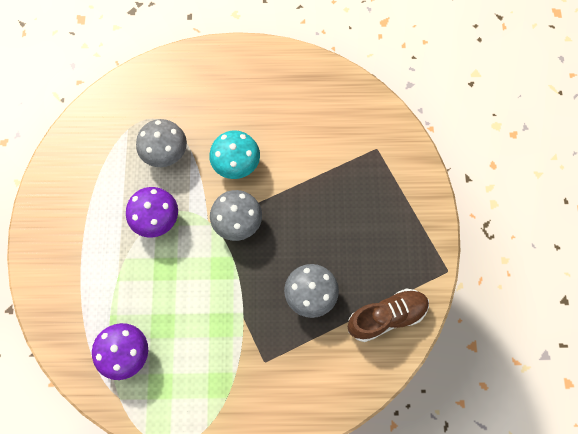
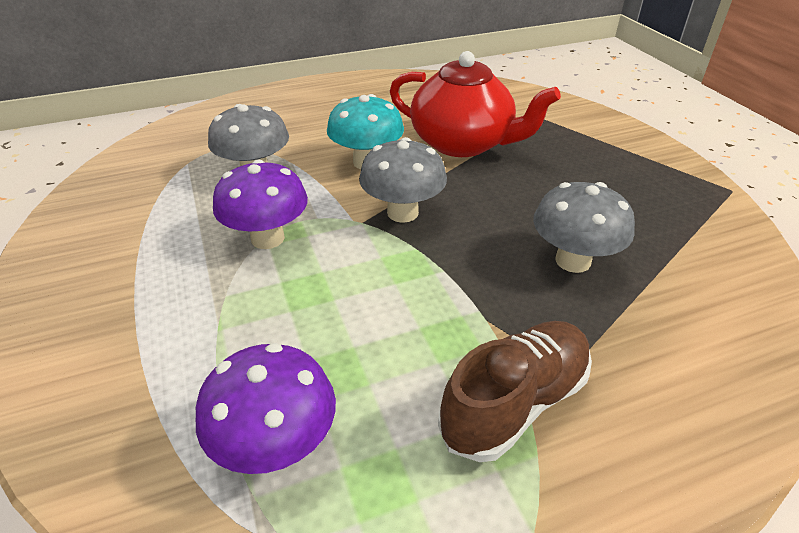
camera: 20 degrees left, 30 degrees down
brown shoe [348,288,429,342] -> brown shoe moved to [438,321,592,462]
none -> red teapot [390,51,561,157]

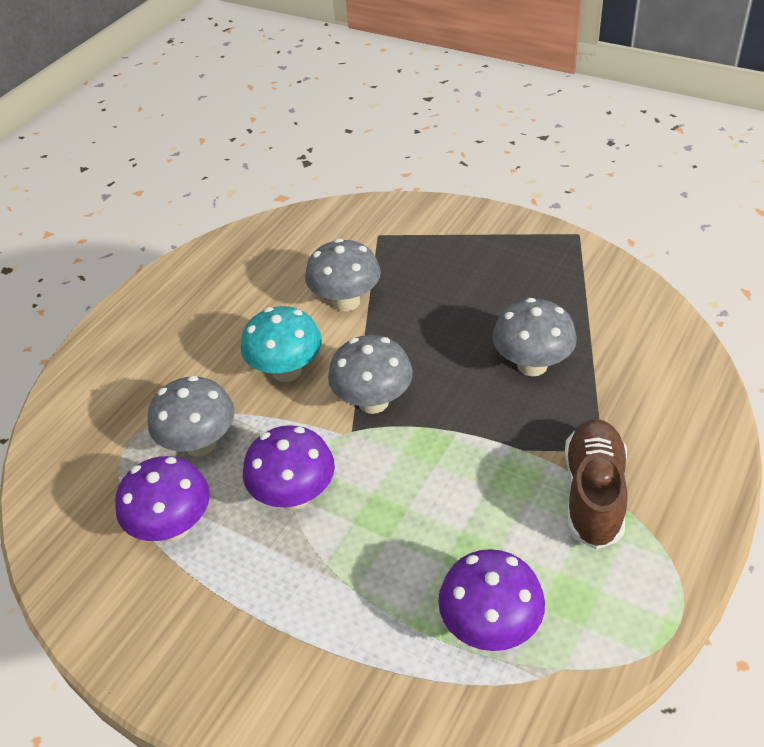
camera: 35 degrees left, 5 degrees up
red teapot [390,51,561,157] -> grey mushroom [305,239,381,311]
none -> purple mushroom [115,456,210,542]

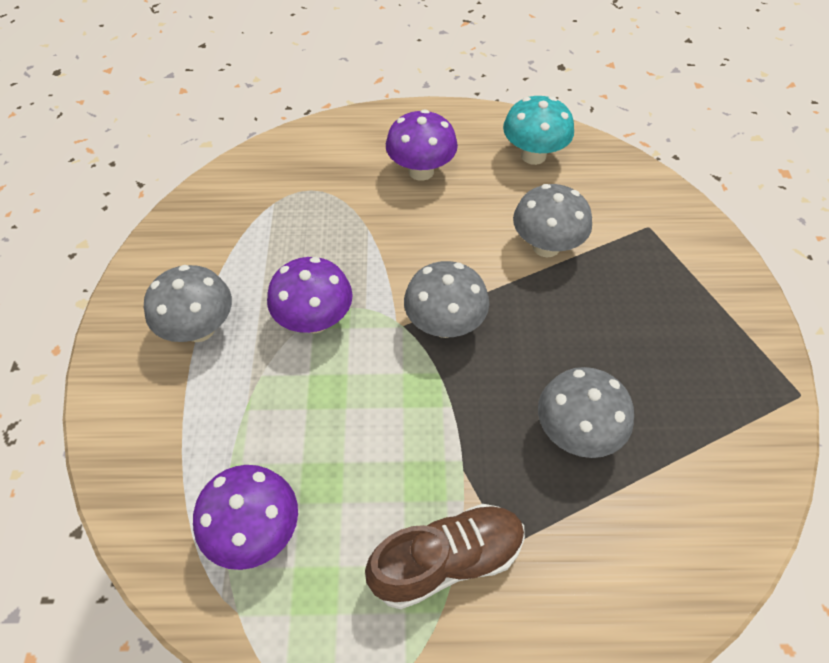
camera: 55 degrees right, 10 degrees up
purple mushroom [115,456,210,542] -> purple mushroom moved to [386,109,458,181]
grey mushroom [148,376,235,457] -> grey mushroom moved to [144,265,232,342]
turquoise mushroom [241,306,322,382] -> turquoise mushroom moved to [503,96,574,165]

